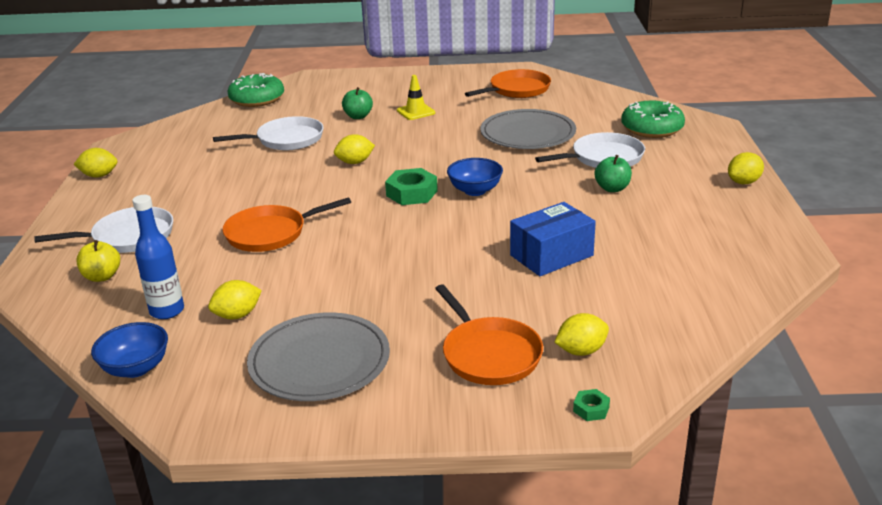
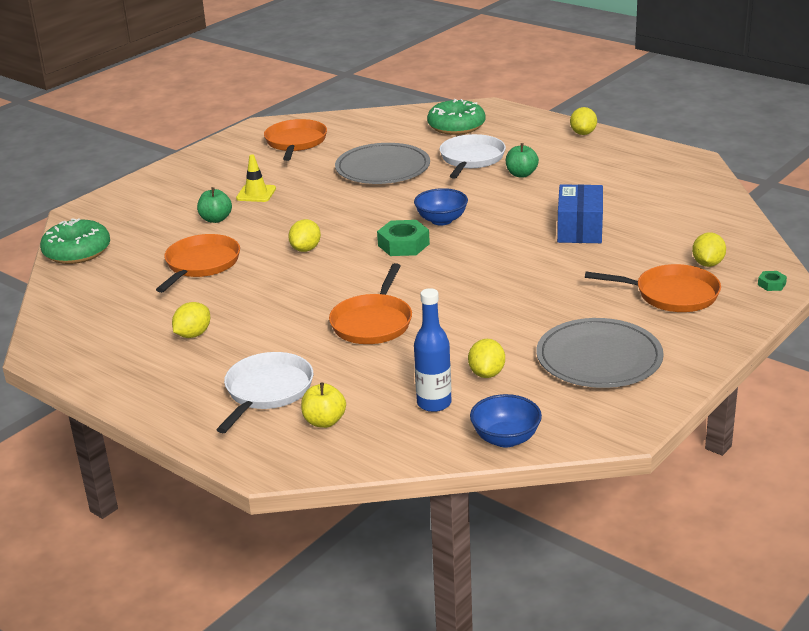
camera: 50 degrees left, 0 degrees up
yellow lemon [74,148,118,177] -> yellow lemon moved to [172,302,210,338]
white pan [213,116,324,150] -> orange pan [156,234,240,293]

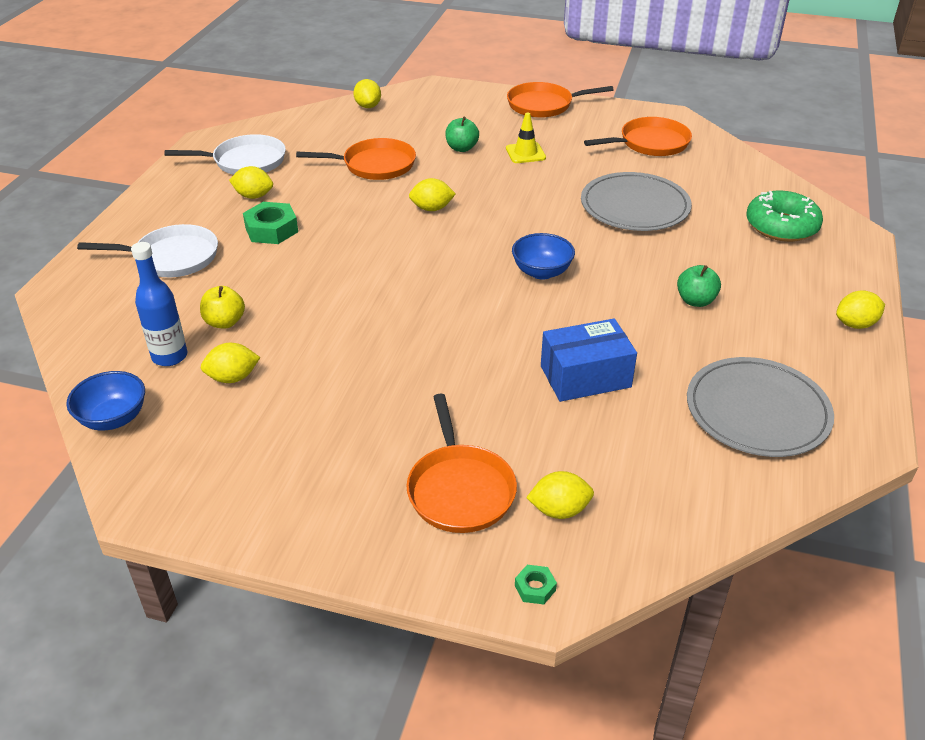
camera: 65 degrees right, 10 degrees up
green donut [40,218,110,264] -> yellow lemon [353,79,381,108]
yellow apple [301,383,346,428] -> yellow apple moved to [200,286,245,329]
orange pan [329,263,412,344] -> orange pan moved to [507,82,614,118]
green nut [377,220,430,256] -> green nut moved to [243,202,298,244]
white pan [440,134,506,179] -> white pan moved to [164,134,286,175]
grey plate [537,318,664,388] -> grey plate moved to [687,357,834,457]

